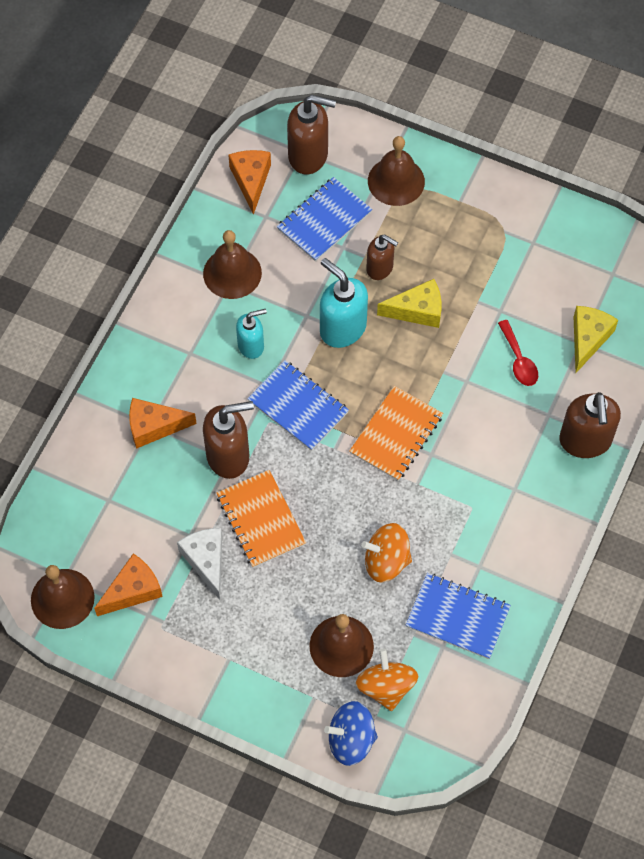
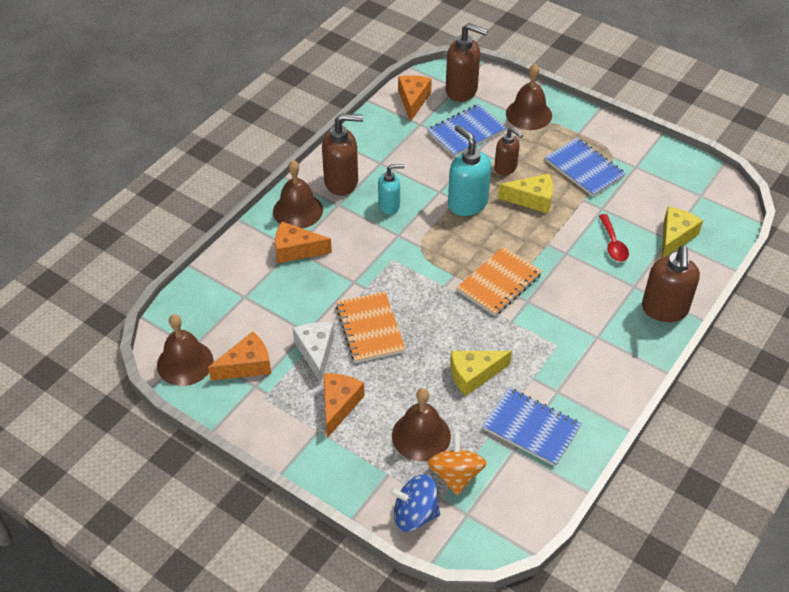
camera: 10 degrees right, 15 degrees down
brown bell [203,230,262,299] -> brown bell moved to [273,160,323,229]
brown soap dispenser [203,401,254,479] -> brown soap dispenser moved to [322,114,363,196]
blue notebook [247,360,349,451] -> blue notebook moved to [545,138,626,197]
orange spinning top [361,523,412,582] -> yellow cheese [450,351,512,396]
none -> orange cheese [323,373,365,438]

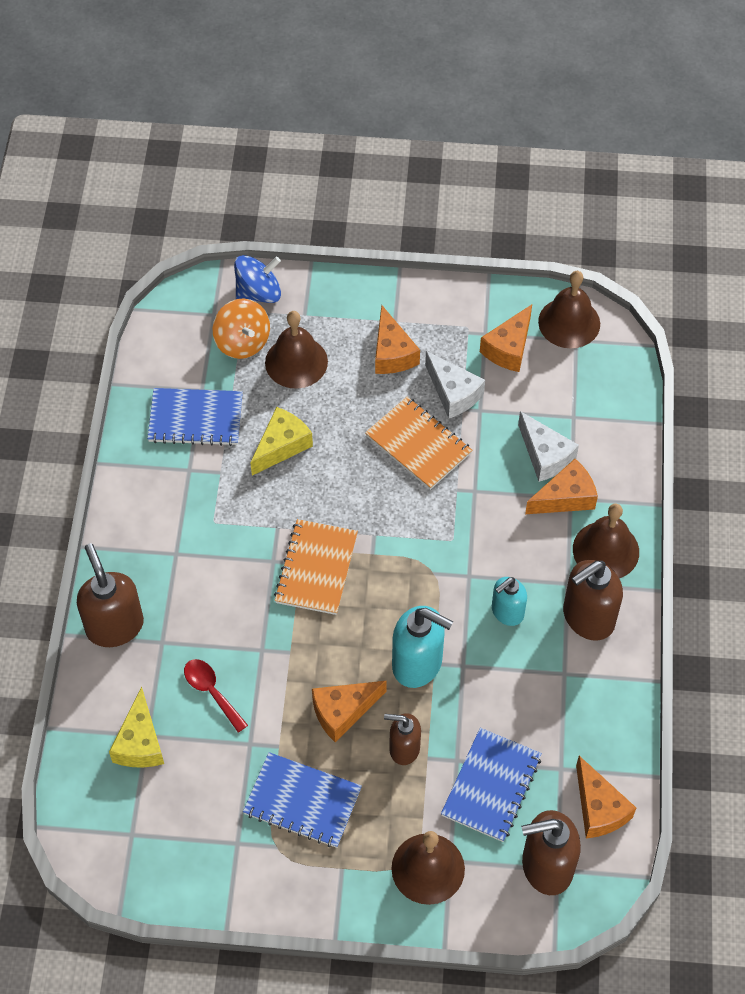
camera: 150 degrees right, 10 degrees up
yellow cheese [498,174,553,213] -> orange cheese [312,680,387,742]
none -> white cheese [518,411,579,482]

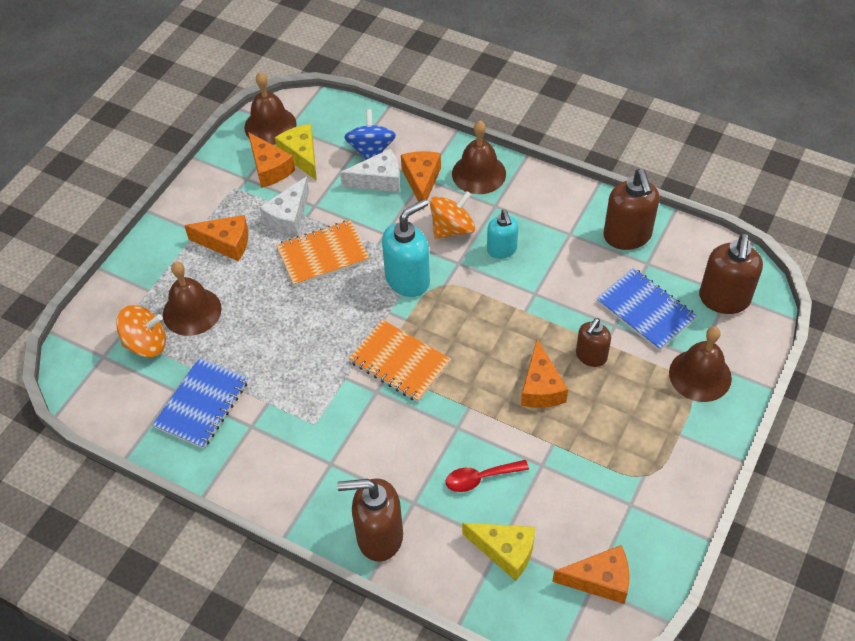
camera: 65 degrees left, 5 degrees down
blue spinning top [234,255,281,303] -> blue spinning top moved to [344,109,396,160]
blue notebook [243,752,362,848] -> none
yellow cheese [250,407,313,475] -> yellow cheese moved to [275,124,317,181]
turquoise soap dispenser [392,606,453,688] -> turquoise soap dispenser moved to [382,199,430,297]
white cheese [425,351,485,418] -> white cheese turned 135 degrees clockwise [260,176,309,236]
brown soap dispenser [563,560,623,641] -> brown soap dispenser moved to [603,169,659,250]
orange cheese [576,756,636,838] -> orange cheese moved to [552,545,629,604]
none -> orange spinning top [430,191,475,239]

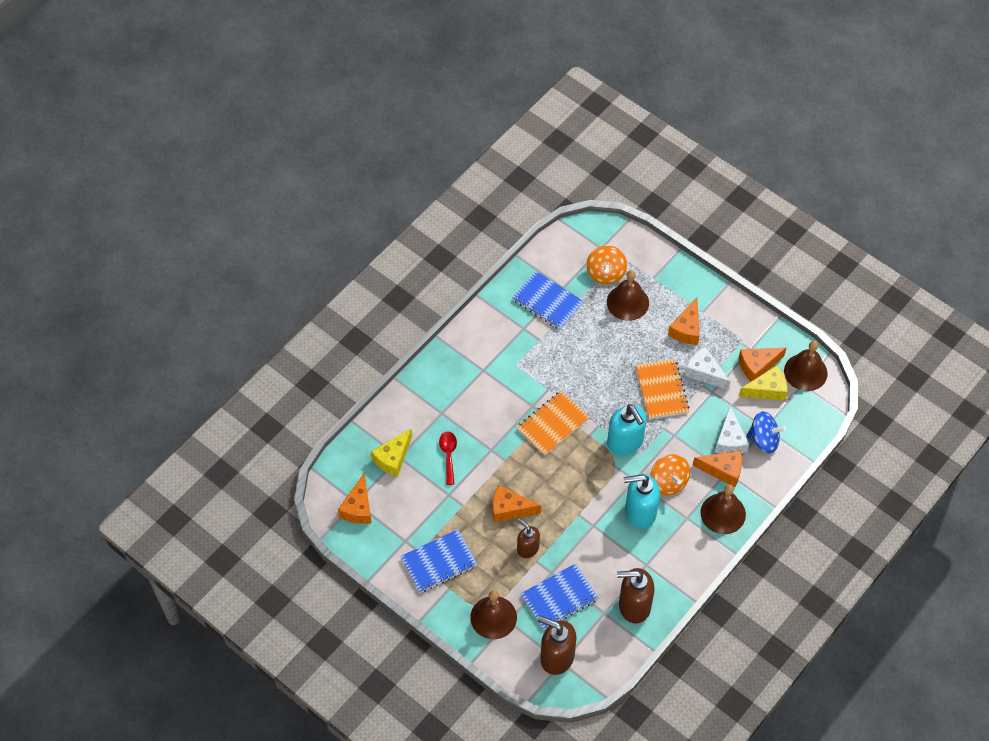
camera: 100 degrees right, 5 degrees up
brown soap dispenser [337,478,403,562] -> none
turquoise soap dispenser [487,210,518,259] -> turquoise soap dispenser [623,474,660,529], size x1.61
none -> blue notebook [400,529,477,593]

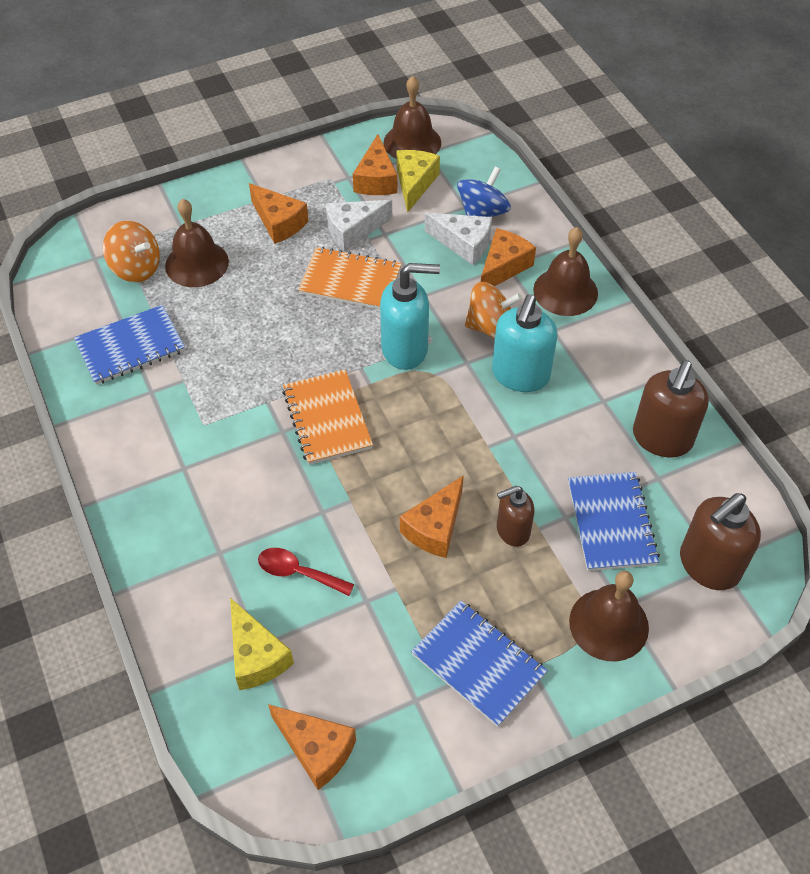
camera: 65 degrees left, 5 degrees down
blue notebook [400,529,477,593] -> blue notebook turned 45 degrees counterclockwise [411,601,548,727]

